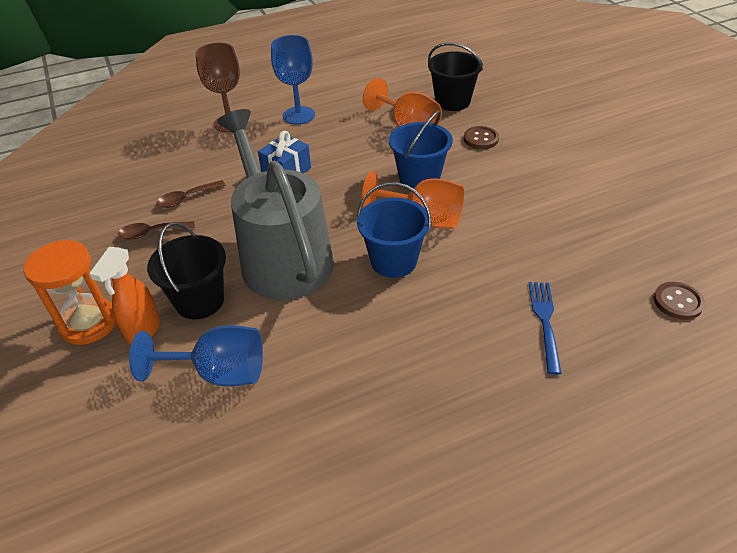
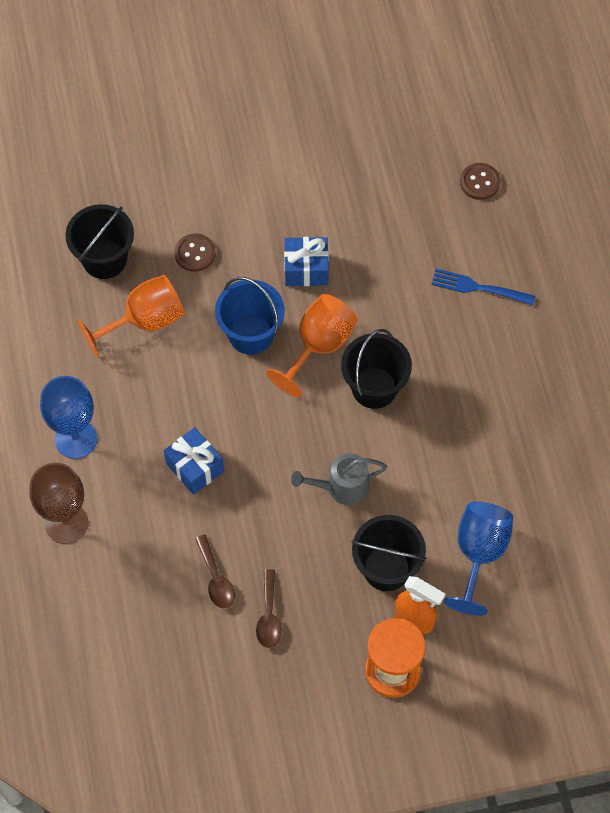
camera: 80 degrees left, 20 degrees up
grey watering can [217,109,334,300] -> grey watering can [291,453,387,505], size x0.44
blue bucket [357,182,431,278] -> black bucket [341,329,412,409]
none -> blue gift [284,237,329,286]

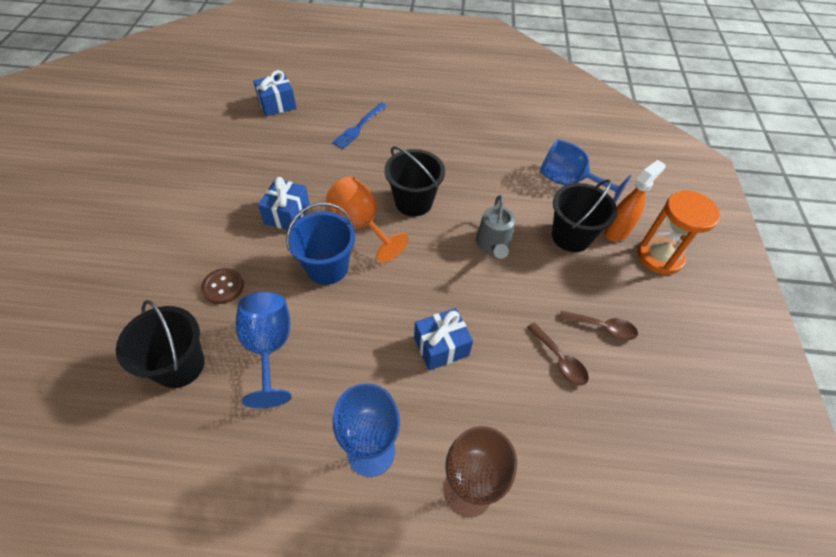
camera: 75 degrees left, 10 degrees down
orange goblet [78,275,185,358] -> blue goblet [236,292,292,408]
brown spoon [195,535,235,609] -> brown spoon turned 60 degrees clockwise [527,322,589,386]
brown button [460,163,501,200] -> blue gift [253,70,297,116]

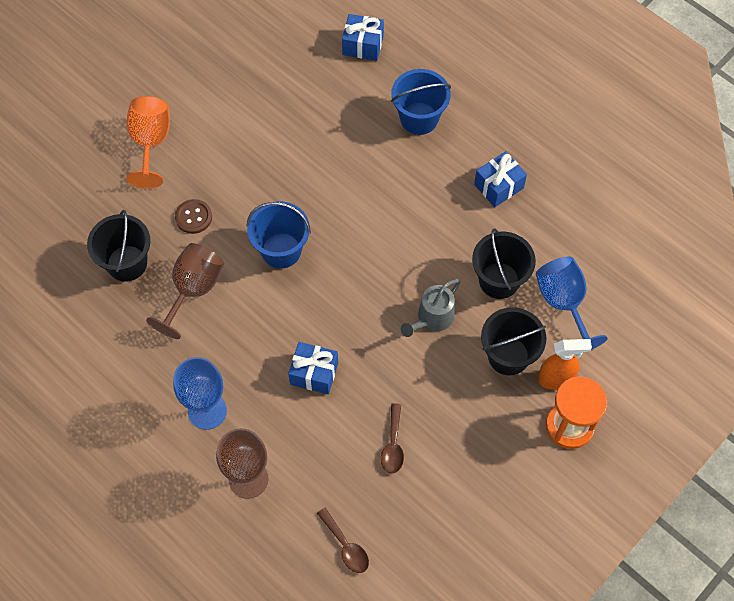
camera: 40 degrees right, 10 degrees up
blue goblet [236,292,292,408] -> brown goblet [146,243,224,339]
blue gift [258,177,310,230] -> blue gift moved to [474,151,527,207]
orange goblet [326,176,408,263] -> orange goblet moved to [127,96,170,189]
blue fork [332,103,387,149] -> blue bucket [391,69,451,135]
black bucket [384,146,445,216] -> black bucket moved to [472,228,536,299]
brown spoon [559,311,638,340] -> brown spoon moved to [317,508,369,573]

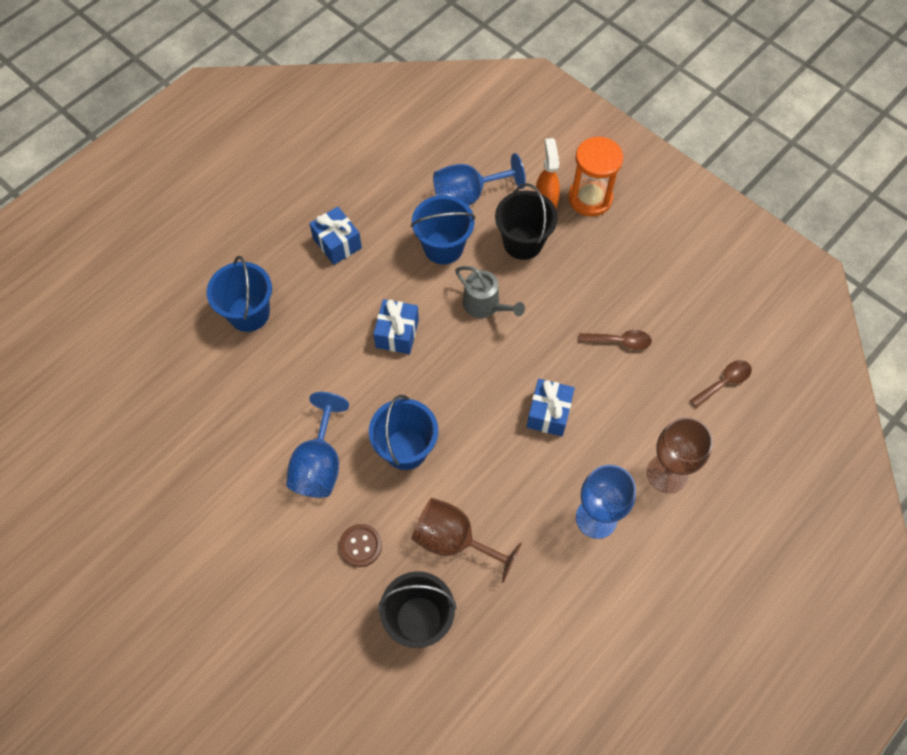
camera: 90 degrees left, 0 degrees up
orange goblet [127,96,170,189] -> none
blue gift [342,14,384,61] -> blue gift moved to [373,299,419,354]
black bucket [472,228,536,299] -> blue bucket [411,195,475,264]
none -> blue goblet [286,392,349,498]

